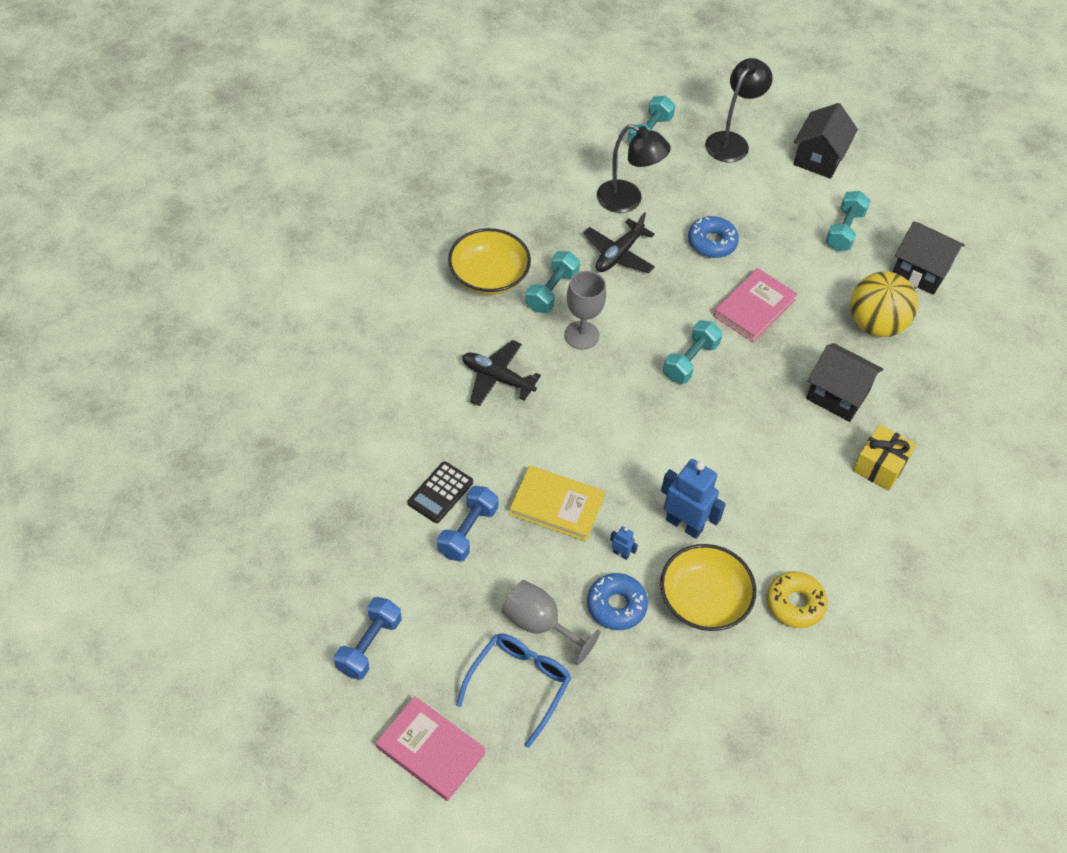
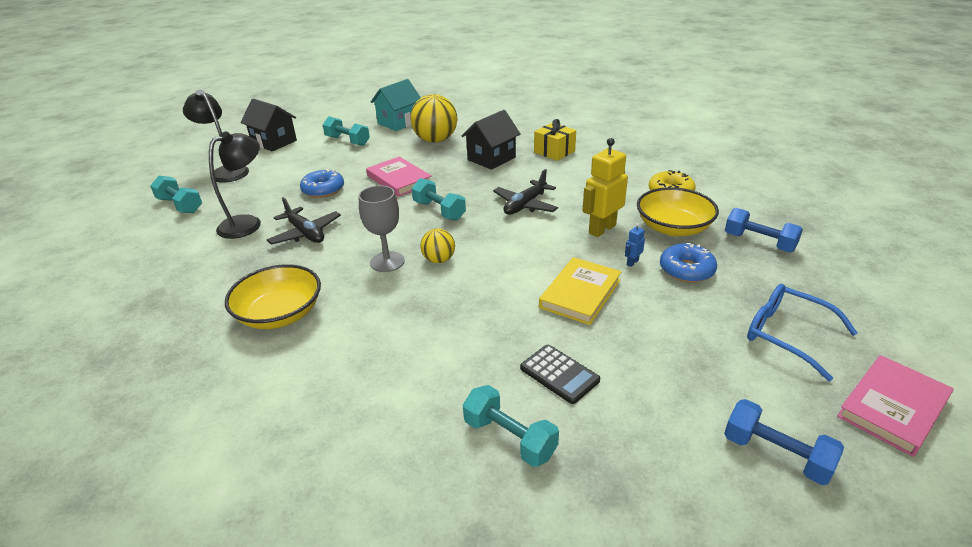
camera: 75 degrees left, 20 degrees down
blue dumbbell [437,486,499,562] -> blue dumbbell moved to [725,208,803,252]
black plane [462,340,541,406] -> black plane moved to [493,169,558,215]
grey goblet [502,580,601,666] -> none
turquoise dumbbell [526,251,580,313] -> turquoise dumbbell moved to [463,385,559,467]
blue robot [661,459,726,539] -> yellow robot [583,138,628,237]
black house [893,221,965,295] -> turquoise house [371,79,421,131]
none -> yellow ball [420,229,455,263]

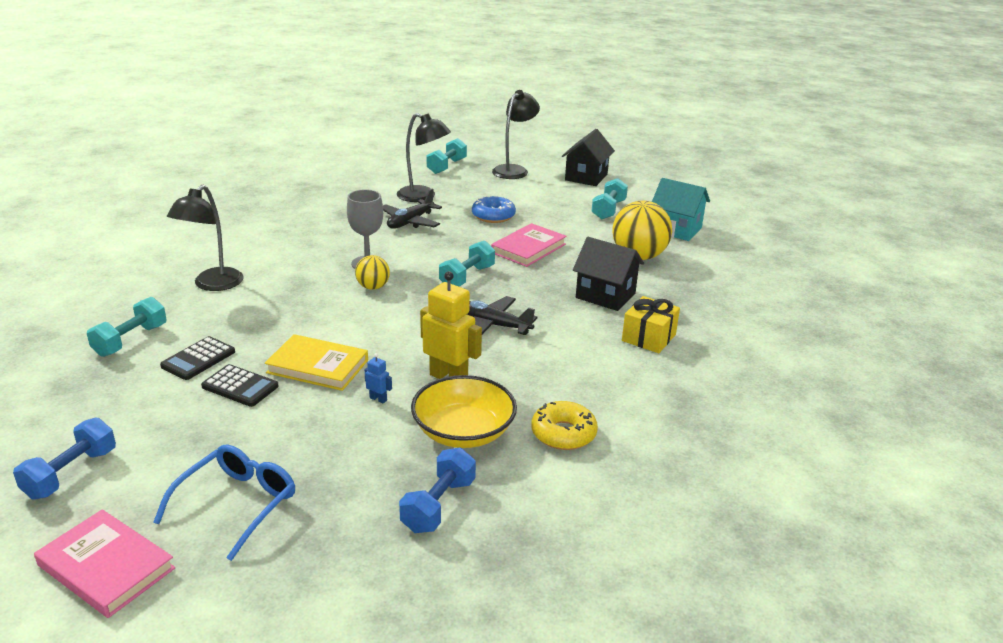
camera: 75 degrees right, 5 degrees down
yellow bowl [225,264,321,329] -> none
blue donut [660,243,717,283] -> none
none -> black lamp [167,185,244,291]
none -> black calculator [201,364,279,407]

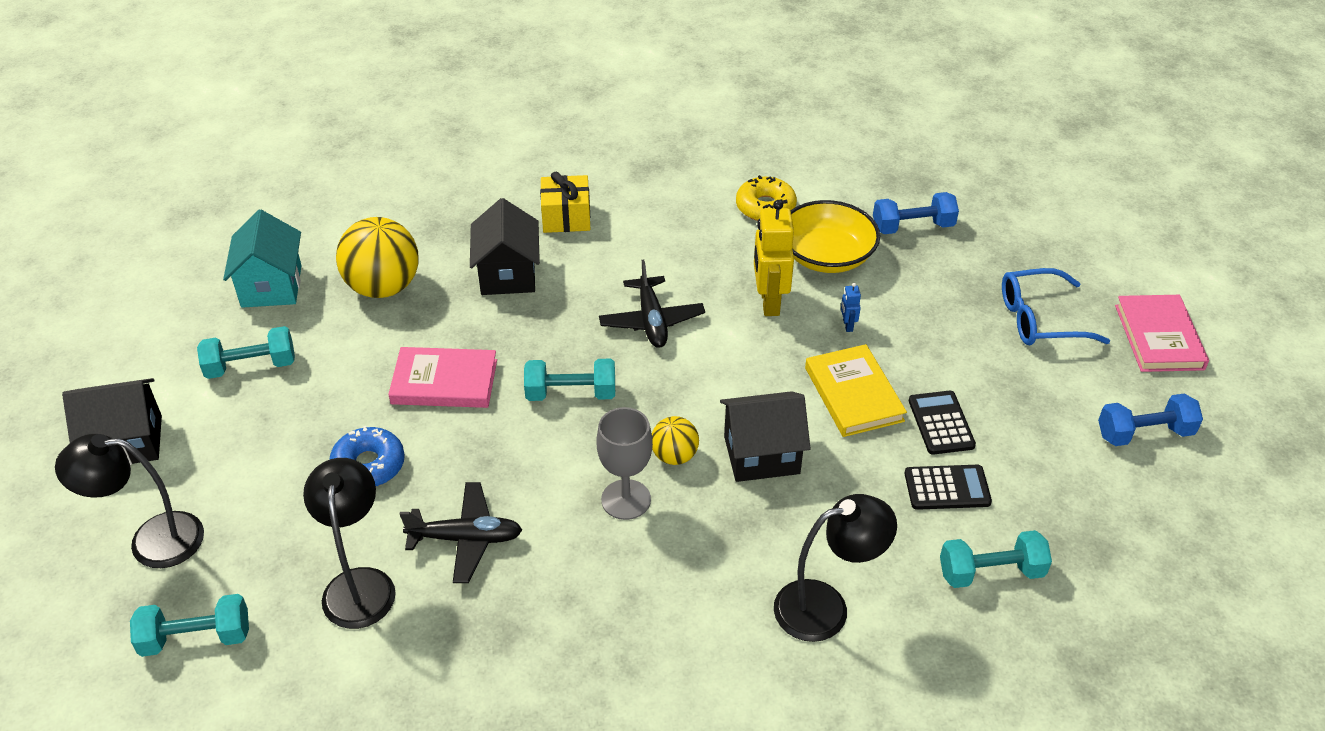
camera: 125 degrees left, 15 degrees up
none -> black house [720,391,811,482]

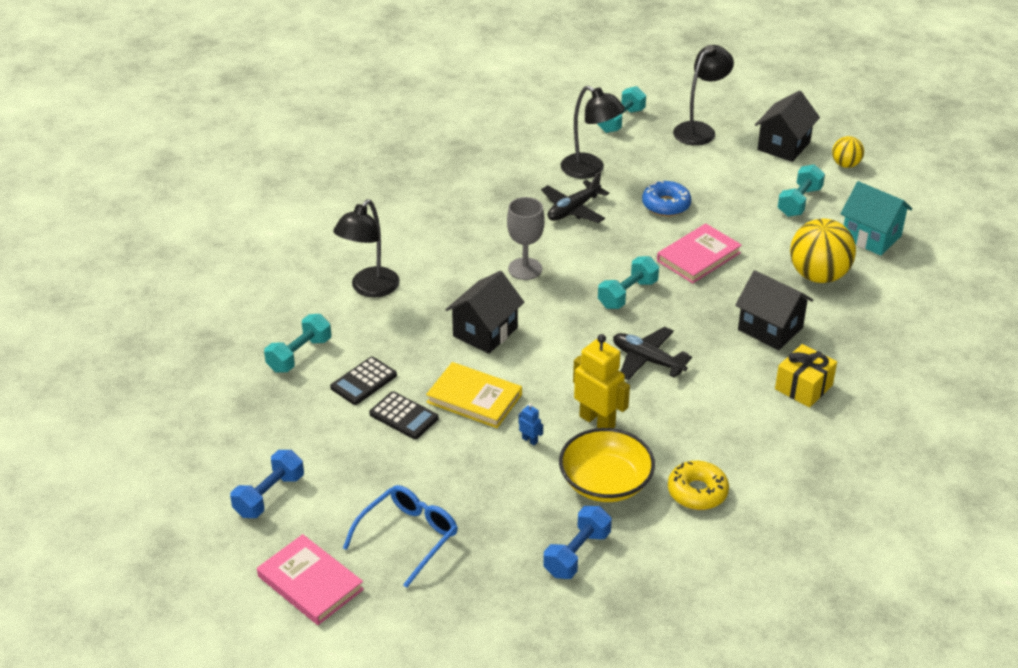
camera: 135 degrees right, 5 degrees down
yellow ball [652,416,699,465] -> yellow ball moved to [832,136,864,168]

